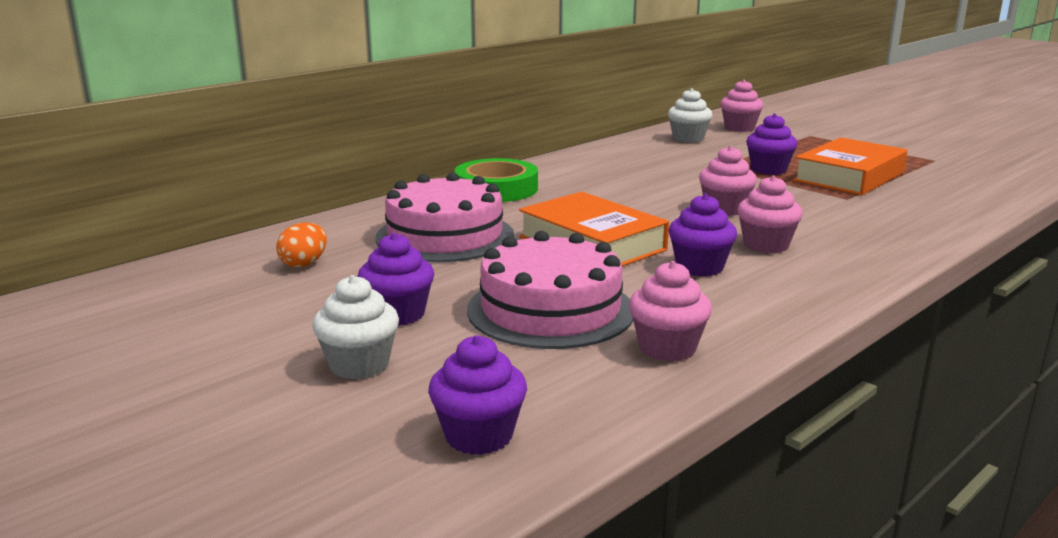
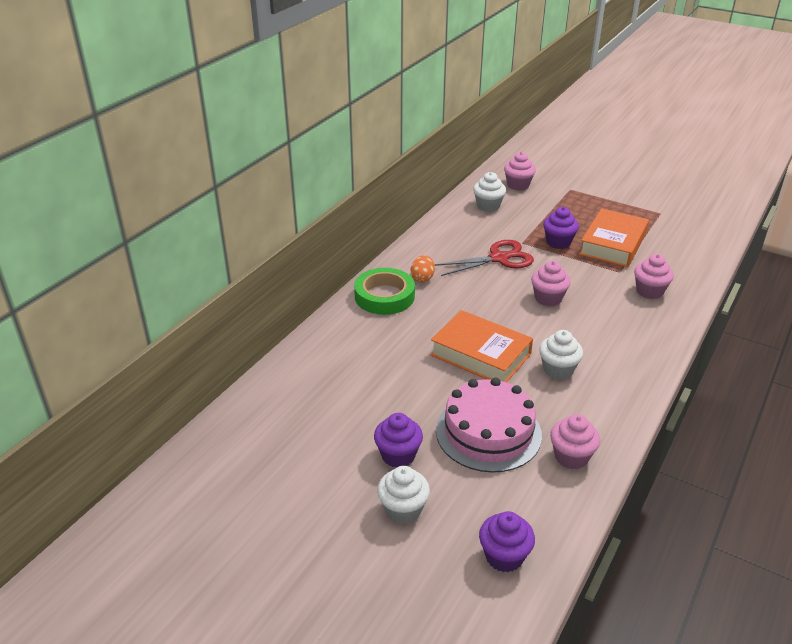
camera: 15 degrees left, 15 degrees up
orange egg [276,223,327,268] -> orange egg moved to [411,255,435,283]
pink cake [375,173,514,262] -> none
purple cupcake [669,194,737,277] -> white cupcake [539,330,583,380]
pink cupcake [737,175,803,254] -> pink cupcake moved to [634,254,674,299]
none -> red scissors [435,240,534,276]

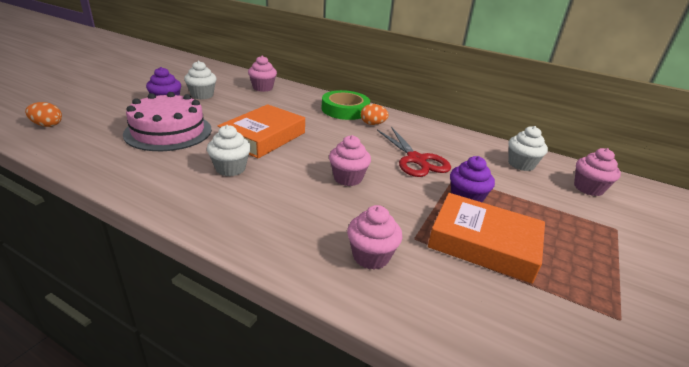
camera: 85 degrees right, 5 degrees down
white cupcake [377,466,430,524] -> white cupcake moved to [184,61,217,99]
purple cupcake [479,511,535,572] -> orange egg [25,102,62,127]
pink cupcake [550,414,600,469] -> pink cupcake moved to [248,56,277,92]

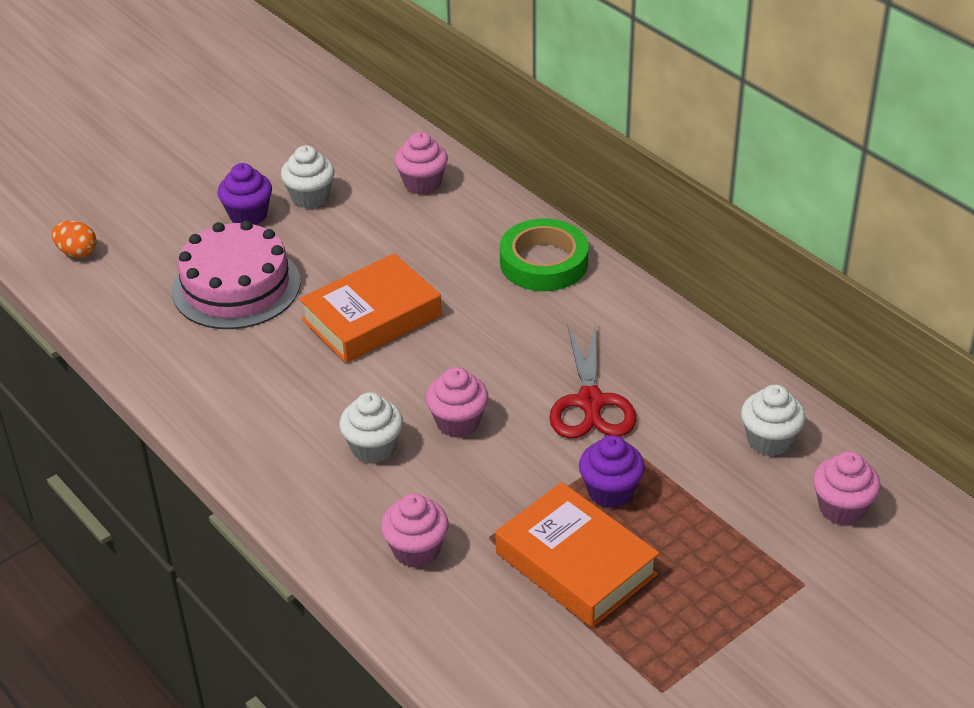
camera: 25 degrees right, 10 degrees up
white cupcake [207,125,251,176] -> white cupcake moved to [339,392,403,464]
orange egg [361,104,389,125] -> none

